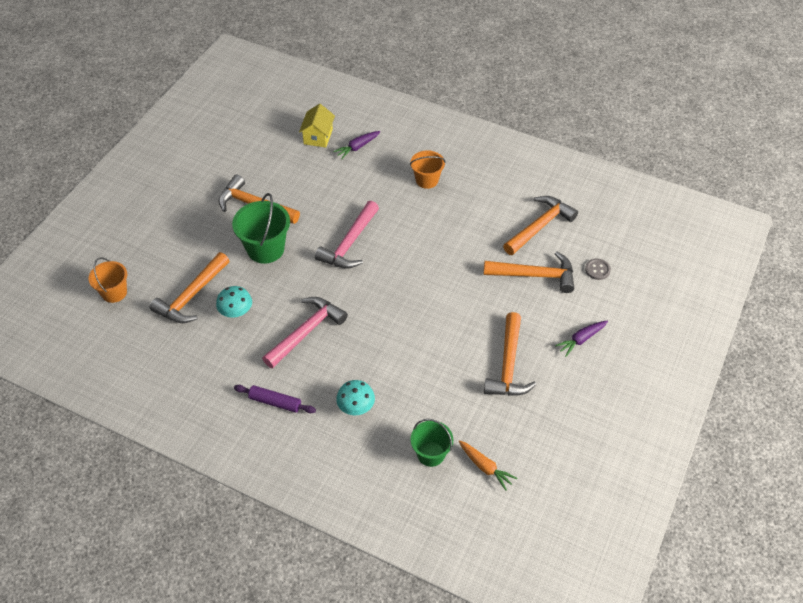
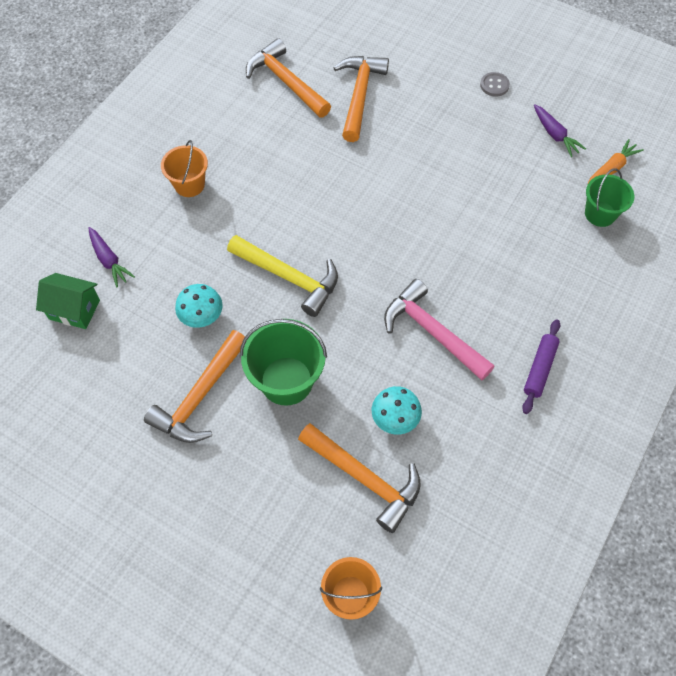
camera: 85 degrees left, 10 degrees up
yellow house [299,104,335,148] -> green house [36,273,100,329]
pink hammer [315,201,379,269] -> yellow hammer [227,235,338,317]
turquoise mushroom [336,380,375,415] -> turquoise mushroom moved to [175,284,223,328]
orange hammer [484,312,536,396] -> none
purple carrot [555,321,608,357] -> purple carrot moved to [534,104,586,157]
grey button [585,258,611,280] -> grey button moved to [480,72,510,97]

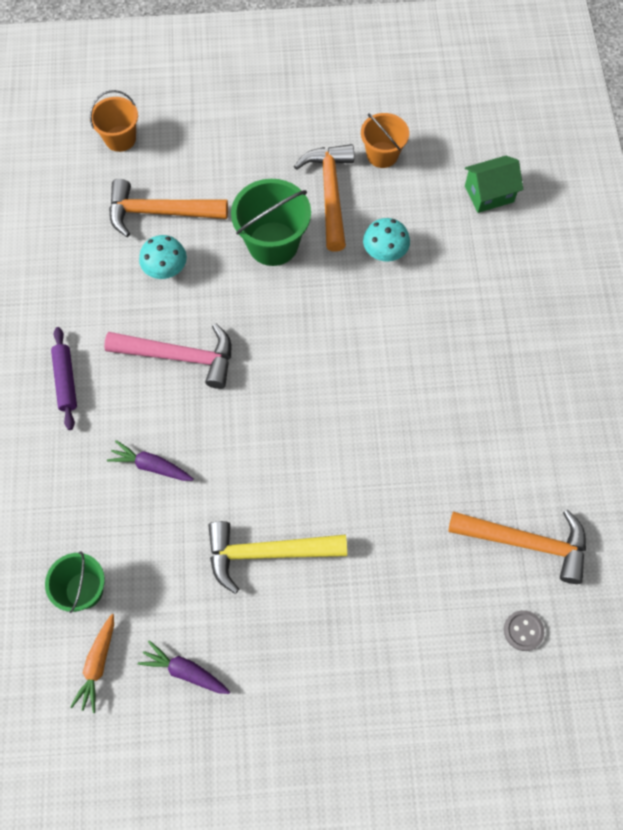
camera: 145 degrees right, 5 degrees up
purple carrot [88,227,135,287] -> purple carrot moved to [107,440,194,481]
orange bucket [161,140,208,197] -> orange bucket moved to [361,113,409,168]
yellow hammer [227,235,338,317] -> yellow hammer moved to [208,521,347,594]
orange hammer [333,56,389,142] -> none
grey button [480,72,510,97] -> grey button moved to [504,610,544,651]

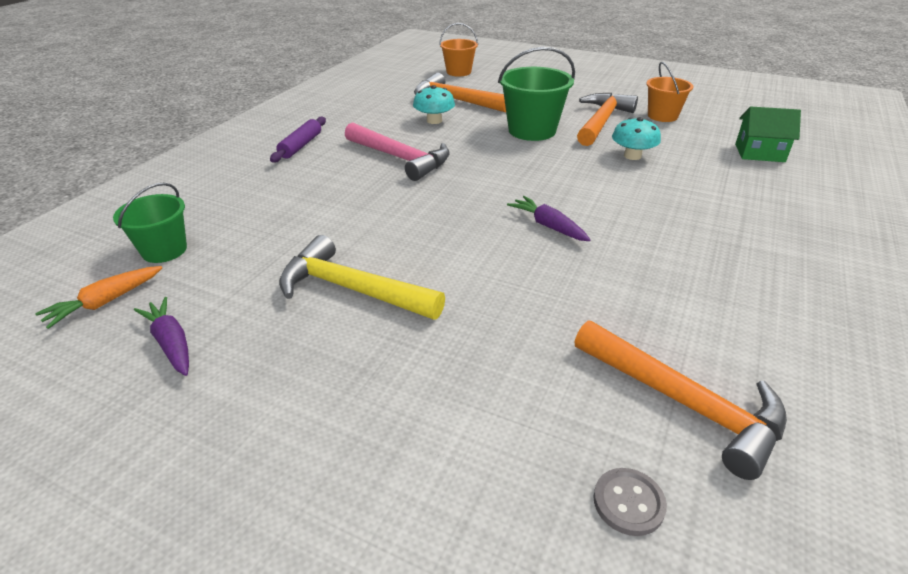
camera: 30 degrees right, 30 degrees down
purple carrot [107,440,194,481] -> purple carrot moved to [507,196,591,241]

